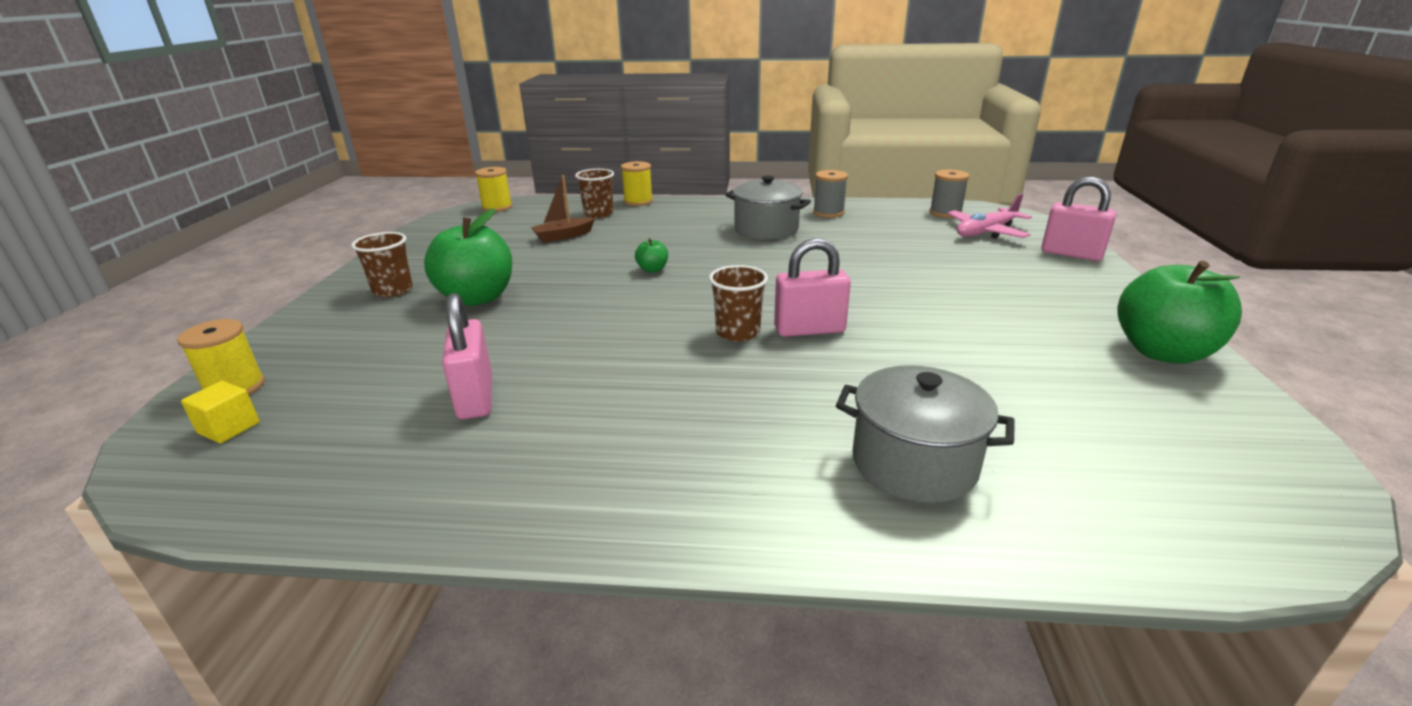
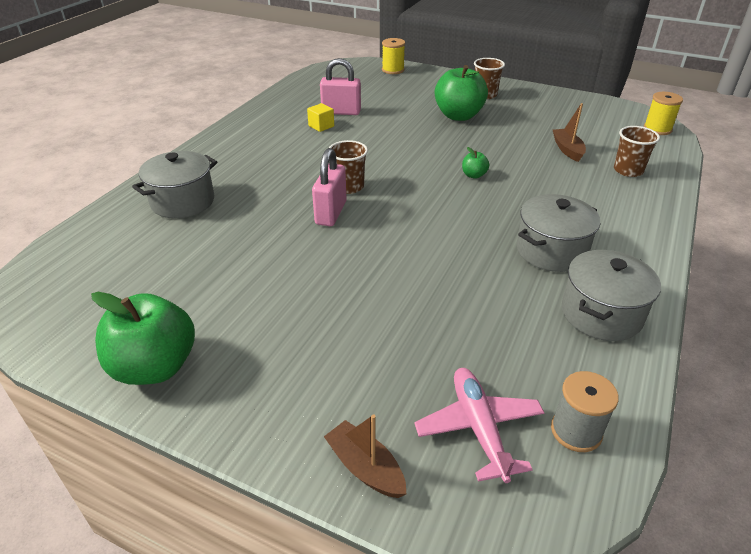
camera: 110 degrees right, 10 degrees up
yellow cube [181,381,260,443] -> yellow cube moved to [307,103,334,132]
yellow spool [621,161,653,206] -> none
grey spool [813,170,848,218] -> grey pot [562,250,661,341]
pink padlock [1041,177,1116,261] -> brown boat [324,414,406,498]

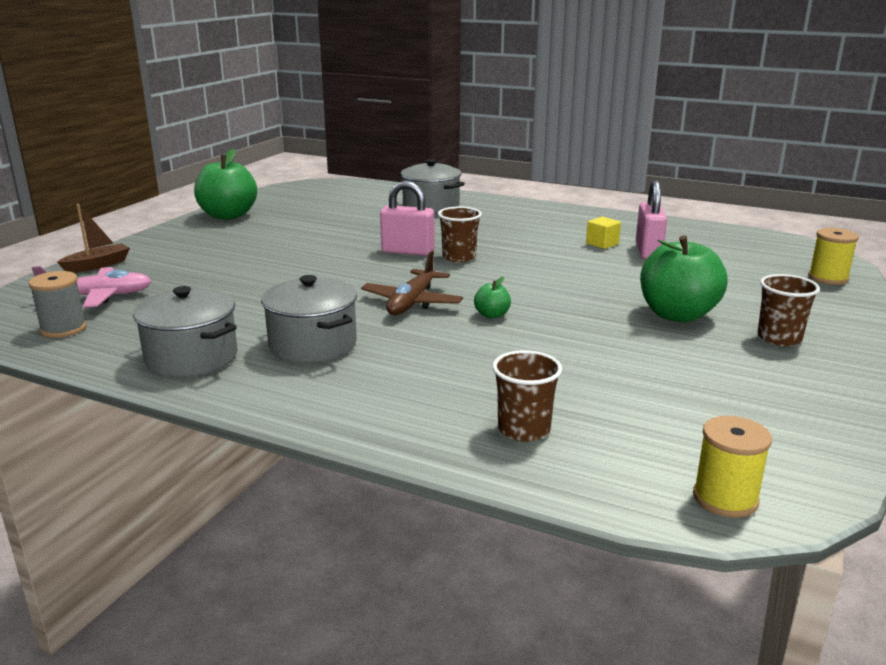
camera: 90 degrees right, 15 degrees down
brown boat [553,103,586,162] -> none
none -> brown plane [361,251,463,315]

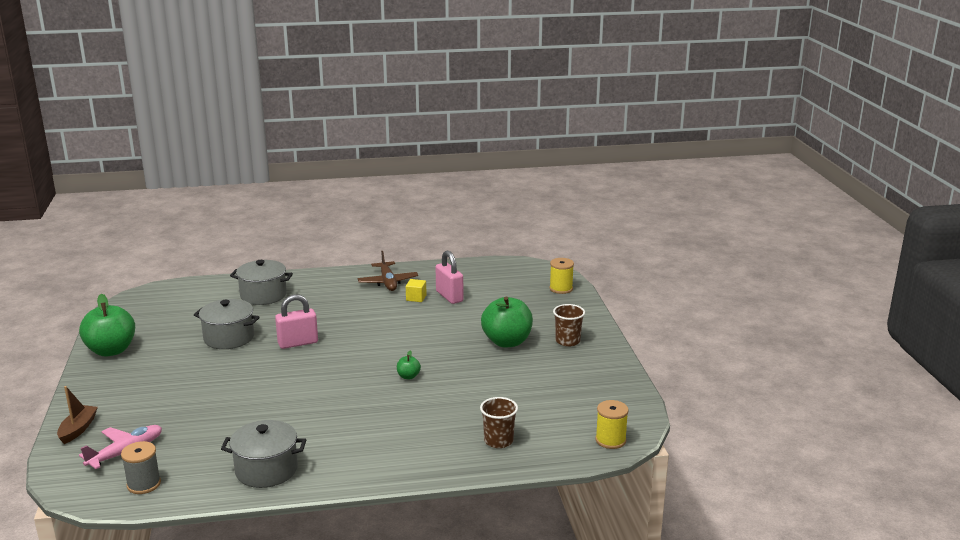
camera: 35 degrees left, 0 degrees up
grey pot [261,275,357,363] -> grey pot moved to [194,299,260,349]
brown plane [361,251,463,315] -> brown plane moved to [358,251,418,291]
brown cup [438,207,482,262] -> none

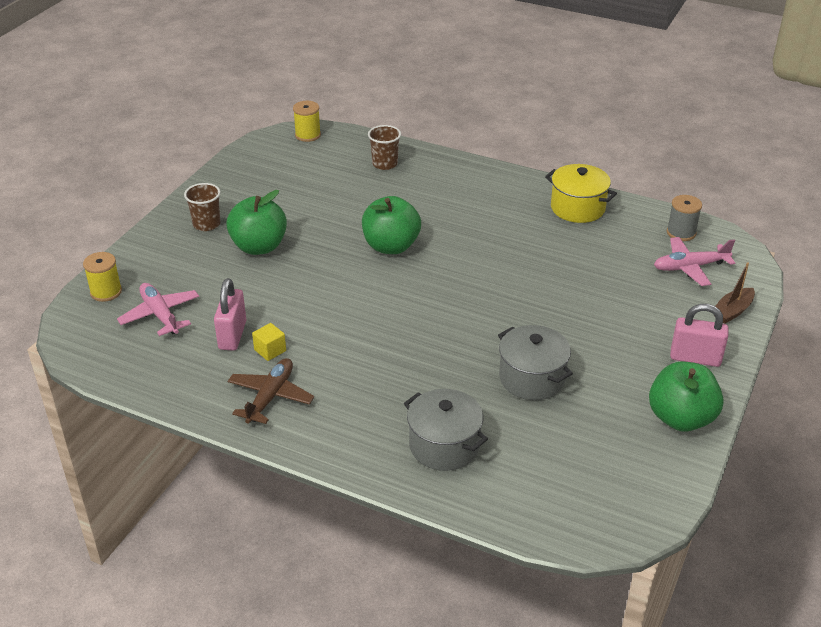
camera: 145 degrees left, 15 degrees up
grey pot [221,420,306,488] -> yellow pot [545,164,617,223]
pink padlock [275,294,318,349] -> pink padlock moved to [670,304,729,367]
green apple [397,350,421,379] -> green apple [362,196,421,254], size x2.27
none -> pink plane [117,283,199,336]

